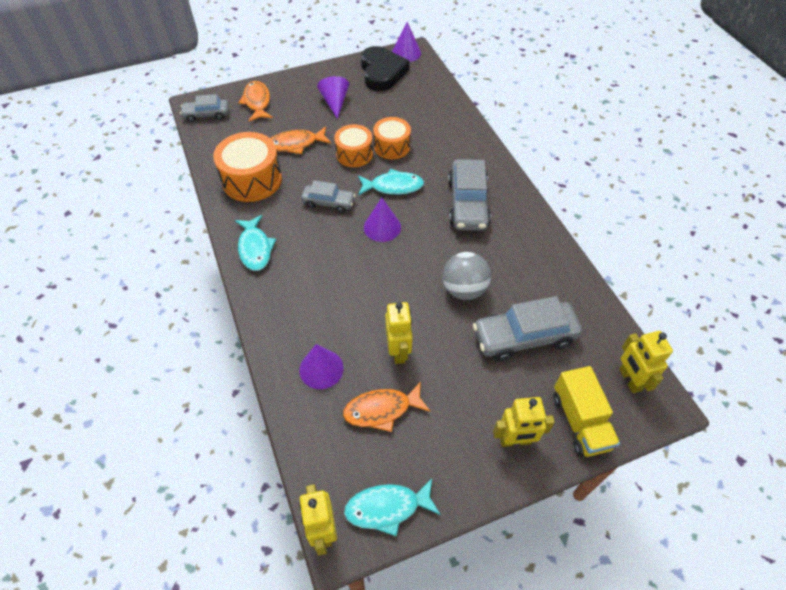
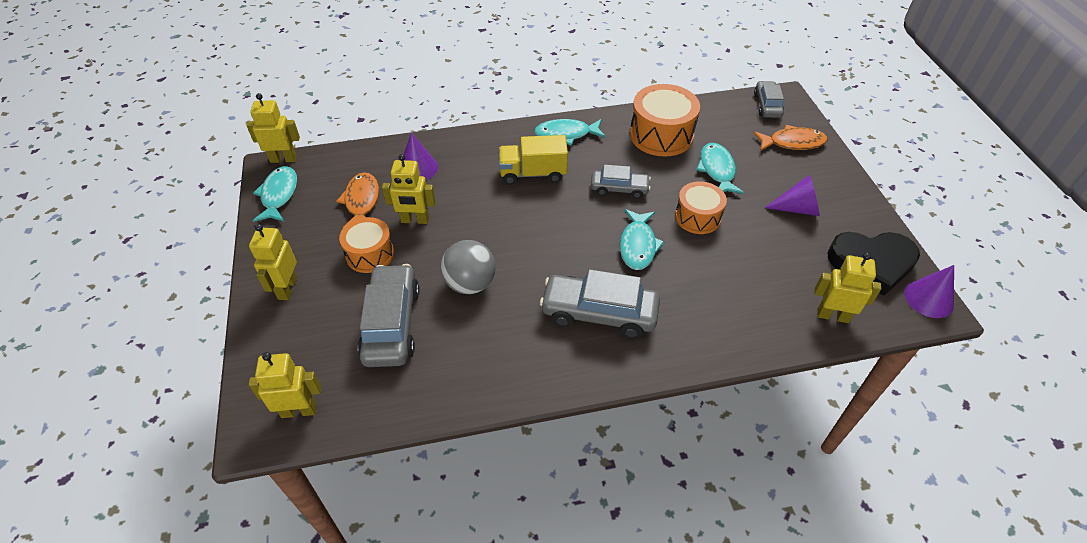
camera: 100 degrees right, 5 degrees down
orange fish [270,126,331,154] -> turquoise fish [696,143,744,194]
grey car [301,180,356,213] -> grey car turned 105 degrees counterclockwise [591,164,651,199]
purple cone [364,198,401,242] -> none
orange drum [373,117,411,159] -> orange drum moved to [339,217,394,273]
yellow truck [553,366,620,457] -> yellow truck moved to [499,135,568,185]
none -> yellow robot [814,252,882,323]

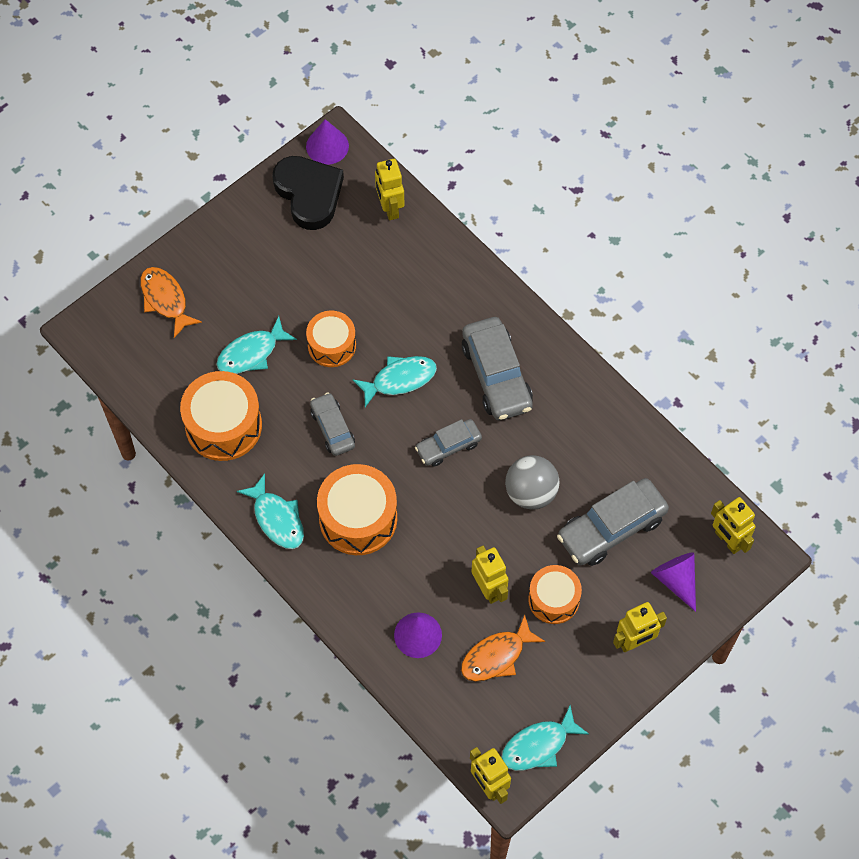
camera: 120 degrees left, 15 degrees up
yellow truck [499,135,568,185] -> orange drum [317,464,397,555]
grey car [754,81,784,118] -> grey car moved to [415,419,482,467]
purple cone [765,175,820,216] -> purple cone moved to [651,552,696,612]

